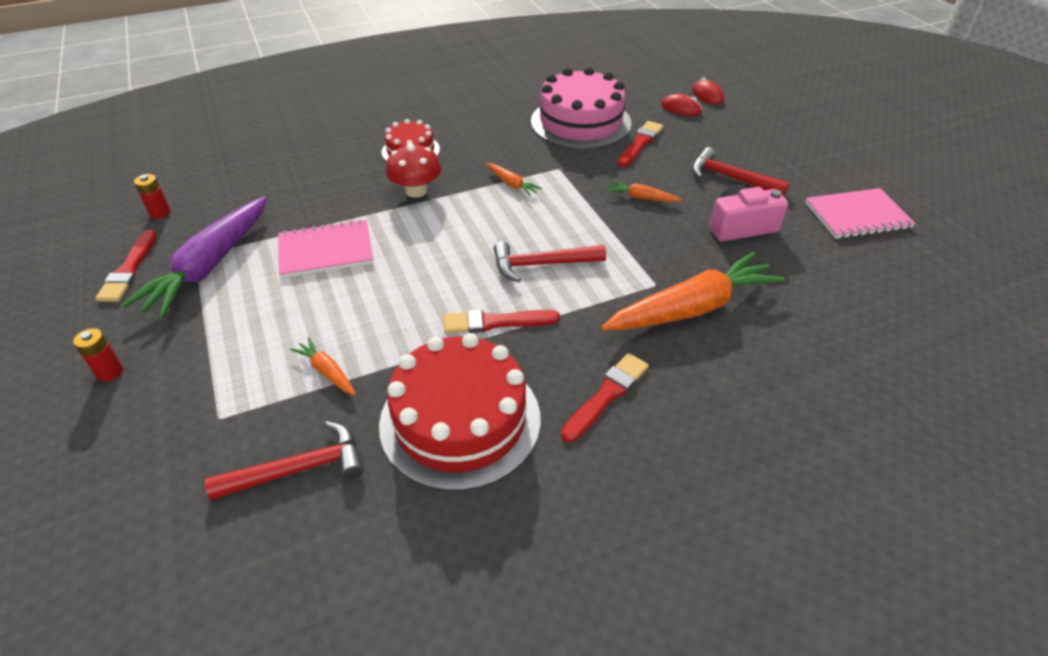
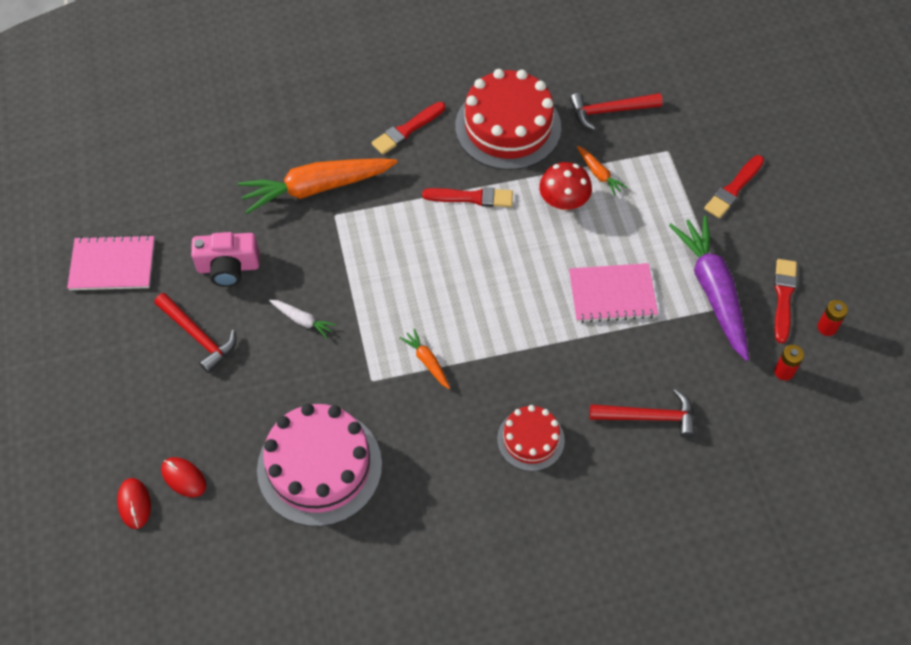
camera: 170 degrees left, 15 degrees up
red battery [73,328,123,381] -> red battery moved to [817,300,848,336]
purple carrot [122,196,267,318] -> purple carrot turned 45 degrees counterclockwise [669,215,749,361]
red mushroom [386,143,441,198] -> red mushroom moved to [539,162,592,210]
red hammer [494,241,606,282] -> red hammer moved to [590,389,696,438]
orange carrot [607,181,682,202] -> white carrot [269,299,336,338]
red brush [618,121,663,167] -> red brush moved to [704,155,764,218]

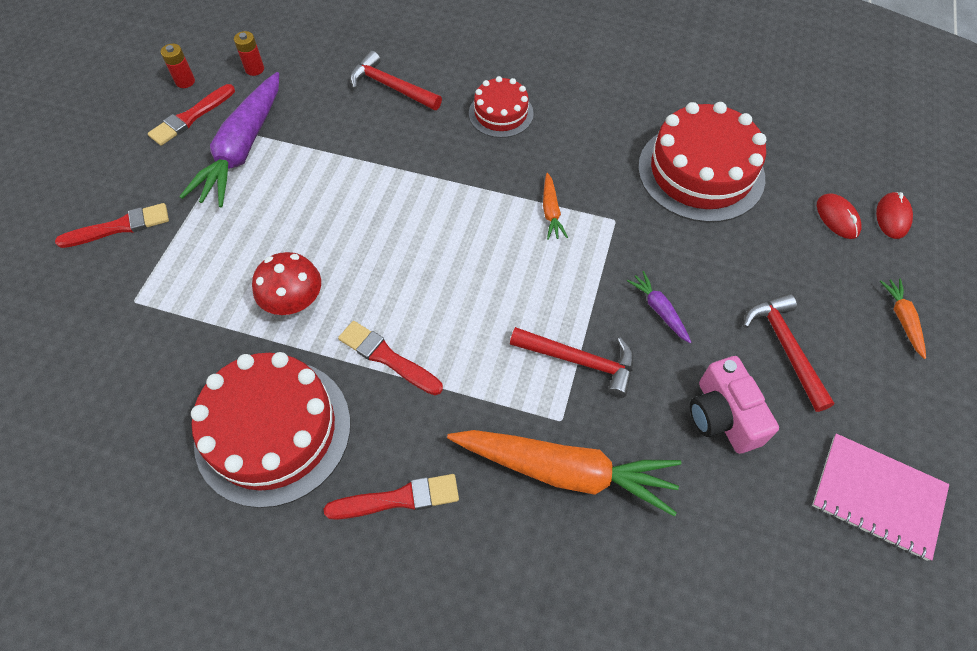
camera: 150 degrees left, 0 degrees up
pink camera [191,232,260,287] -> pink camera turned 135 degrees counterclockwise [690,356,779,454]
pink cake [257,403,382,527] -> red cake [638,102,766,223]
white carrot [269,299,336,338] -> purple carrot [627,271,691,343]
pink notebook [569,263,658,323] -> none
red hammer [570,93,663,130] -> red hammer moved to [510,327,634,398]
orange carrot [577,146,628,196] -> orange carrot moved to [880,279,926,359]

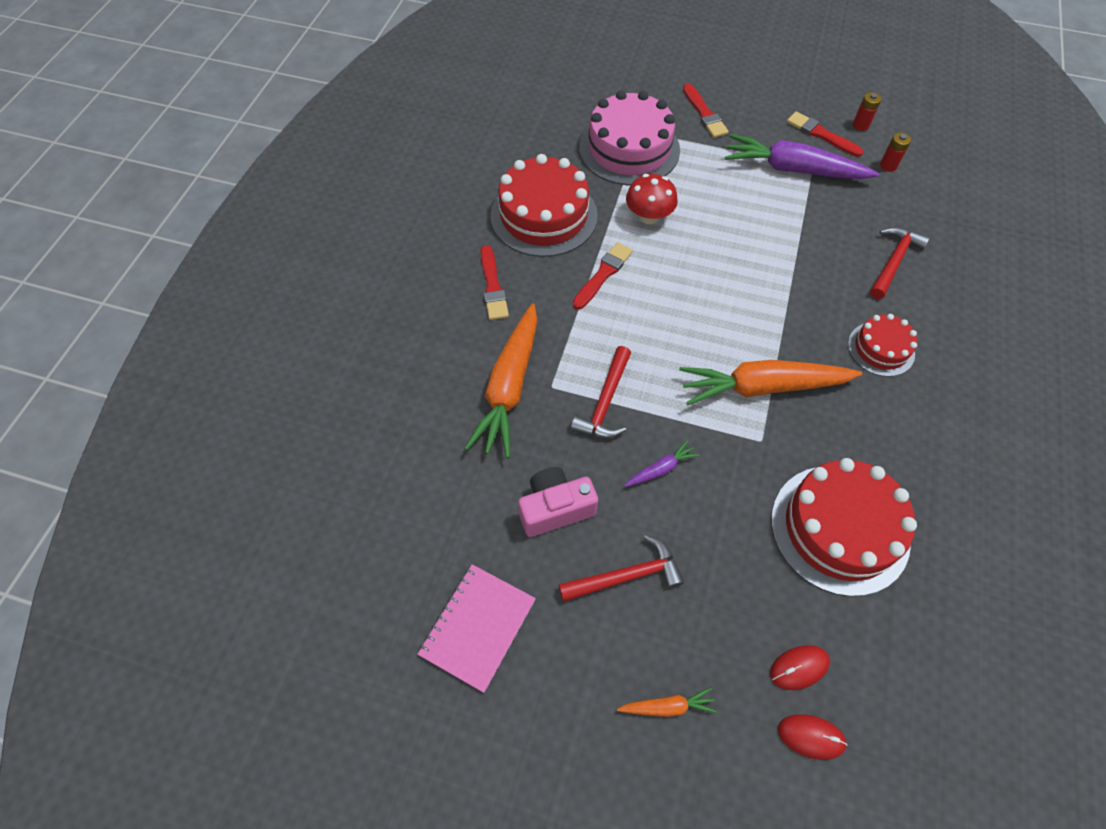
camera: 90 degrees right, 0 degrees up
orange carrot [543,173,568,240] -> orange carrot [680,360,862,405], size x2.27
none -> pink cake [579,90,680,185]

